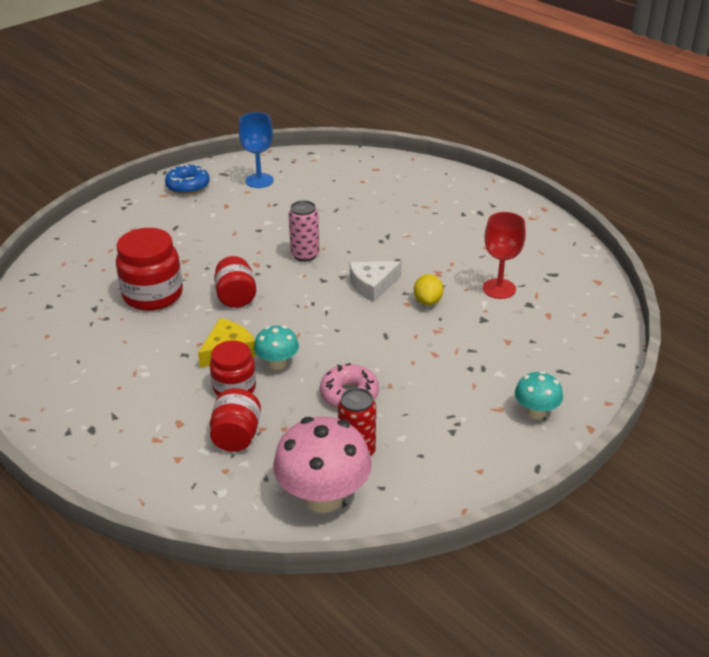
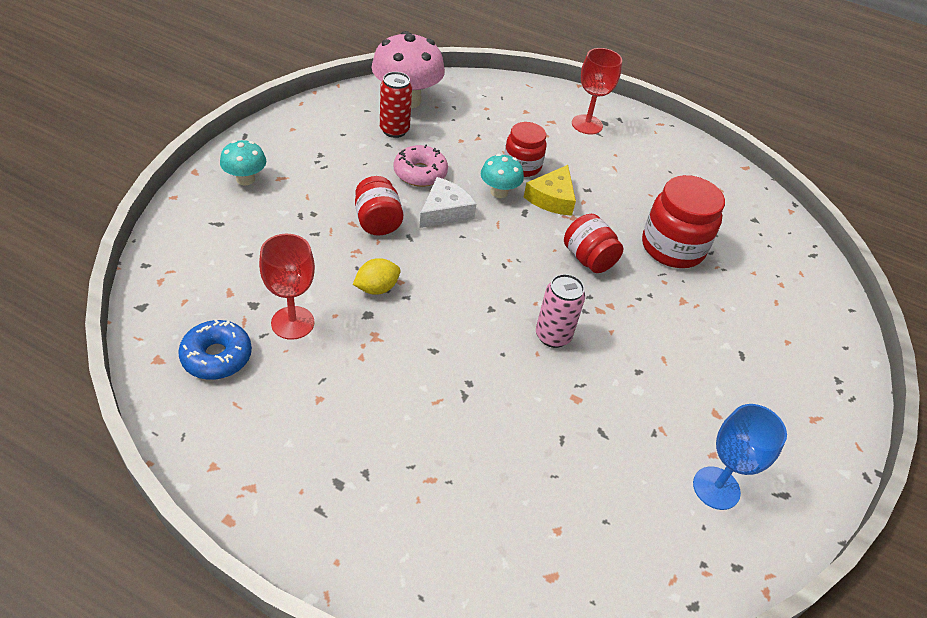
camera: 155 degrees right, 10 degrees up
blue donut [165,164,210,195] -> blue donut moved to [178,319,252,380]
red jar [210,388,261,452] -> red jar moved to [355,176,403,236]
white cheese [350,261,401,302] -> white cheese moved to [419,177,476,228]
yellow lemon [414,274,443,306] -> yellow lemon turned 75 degrees clockwise [353,258,401,295]
none -> red goblet [572,48,622,134]

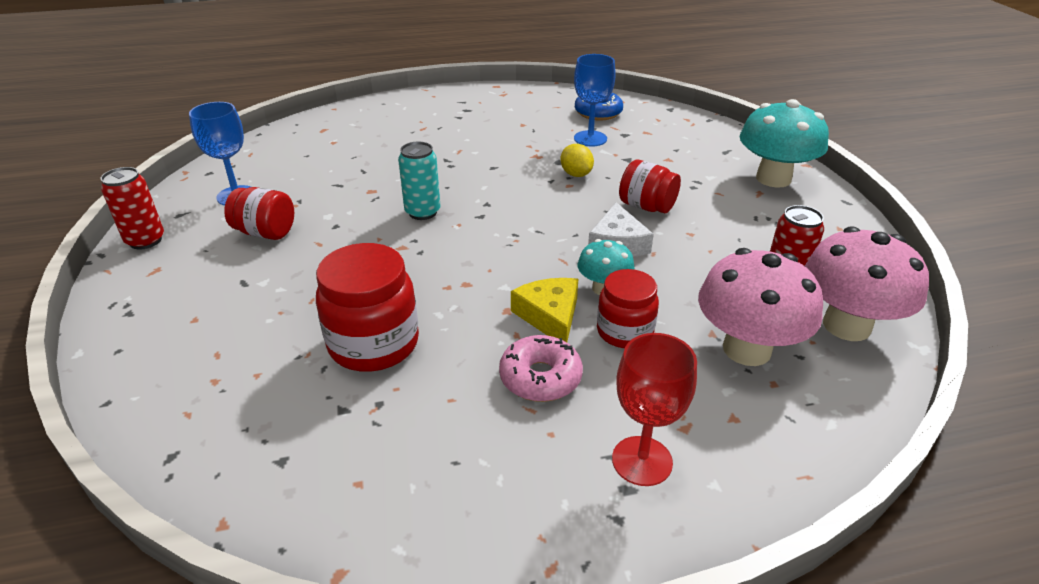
camera: 145 degrees right, 10 degrees down
turquoise mushroom [220,140,266,185] -> turquoise mushroom [739,99,829,188], size x1.84
red goblet [259,234,315,340] -> blue goblet [574,54,616,147]
yellow lemon [353,258,401,295] -> yellow lemon turned 45 degrees counterclockwise [560,144,594,177]
pink donut [394,145,448,187] -> pink donut moved to [499,335,583,402]
pink can [536,274,585,348] -> turquoise can [398,142,440,220]
red jar [564,214,624,273] -> red jar moved to [224,187,294,240]
none -> red can [101,167,164,250]
none -> pink mushroom [698,248,823,366]

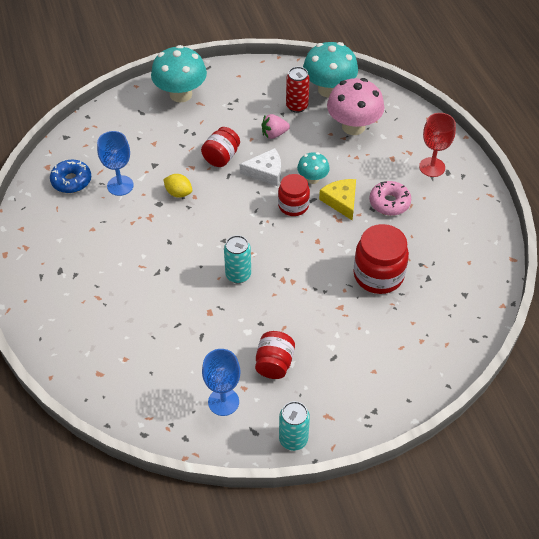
camera: 95 degrees left, 15 degrees up
red can [101,167,164,250] -> turquoise can [279,401,310,451]
yellow cheese [511,278,578,342] -> yellow cheese turned 90 degrees clockwise [319,179,356,220]
yellow lemon [560,144,594,177] -> yellow lemon turned 60 degrees clockwise [163,174,192,198]
red jar [597,269,659,348] -> red jar moved to [278,174,310,216]
pink mushroom [805,226,929,341] -> turquoise mushroom [303,42,358,98]
none -> pink strawberry [262,114,290,139]

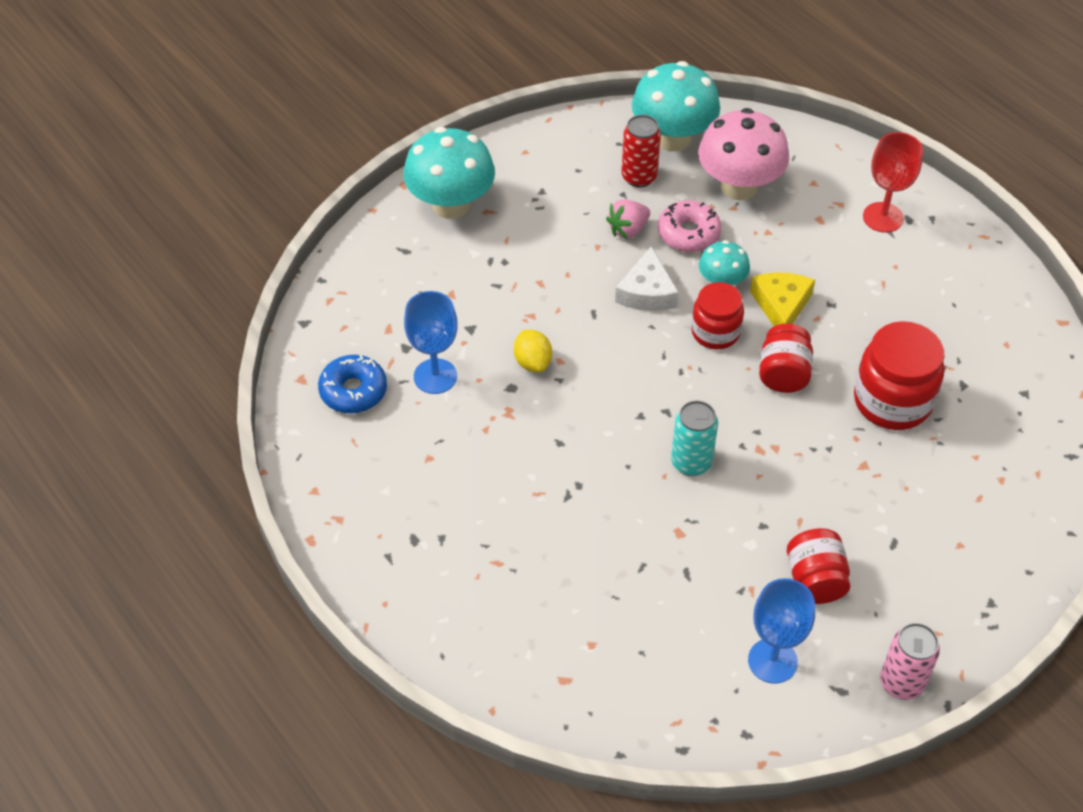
camera: 20 degrees left, 0 degrees up
yellow lemon [163,174,192,198] -> yellow lemon turned 60 degrees clockwise [514,330,552,372]
red jar [201,127,240,167] -> red jar moved to [759,324,813,393]
white cheese [240,148,281,186] -> white cheese turned 120 degrees clockwise [615,246,679,311]
turquoise can [279,401,310,451] -> pink can [880,623,940,700]
yellow cheese [319,179,356,220] -> yellow cheese turned 45 degrees clockwise [750,272,815,326]
pink donut [369,181,411,216] -> pink donut moved to [658,200,721,252]

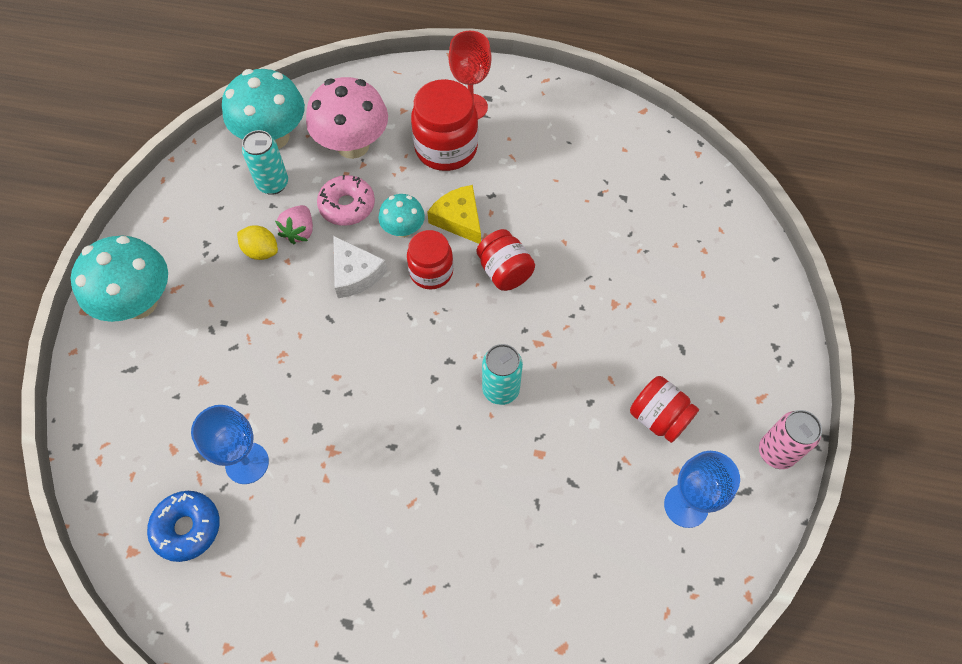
camera: 40 degrees left, 10 degrees up
yellow lemon [514,330,552,372] -> yellow lemon moved to [237,225,278,260]
red can [621,115,661,188] -> turquoise can [242,130,288,195]
red jar [854,321,944,430] -> red jar moved to [411,79,478,171]

